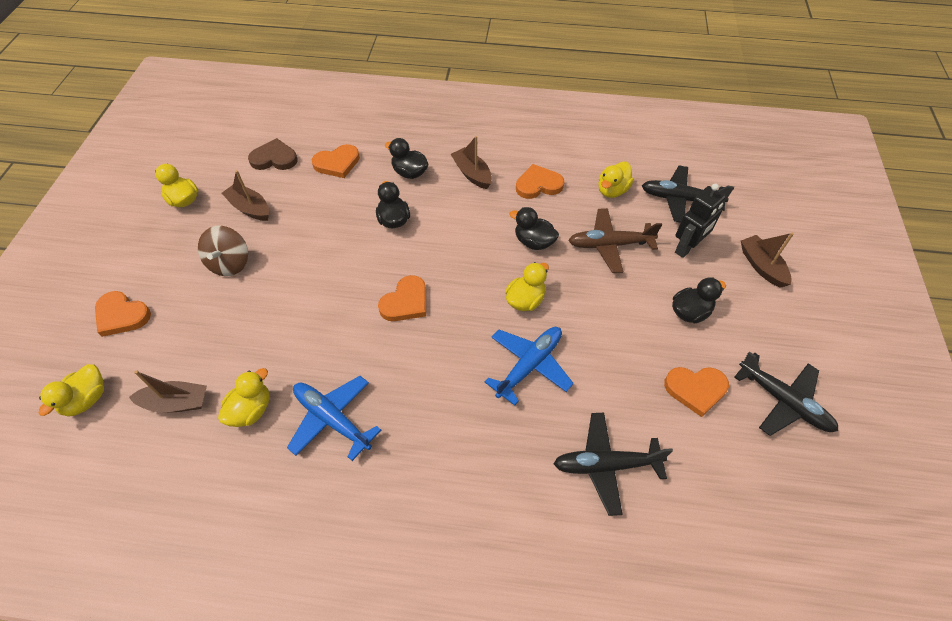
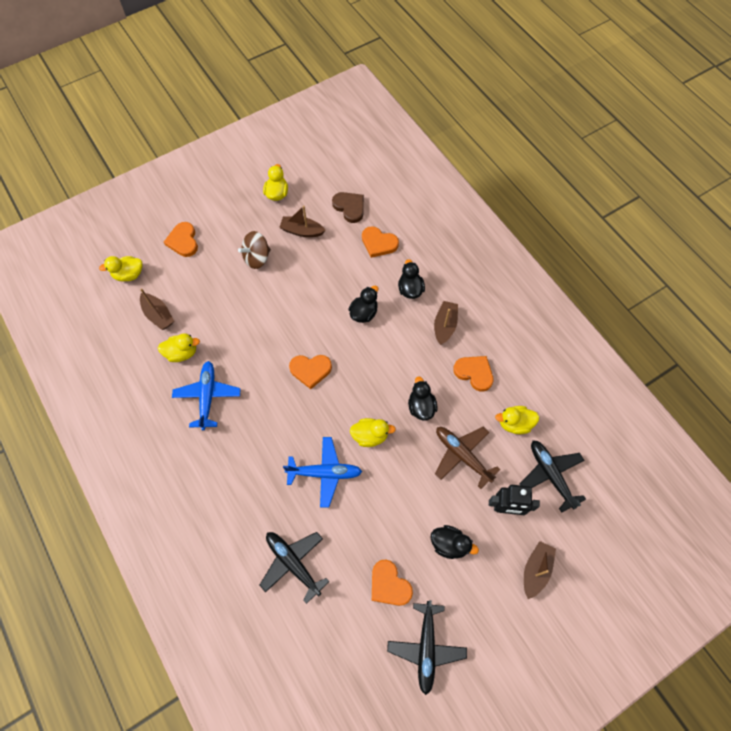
camera: 50 degrees right, 10 degrees up
brown boat [222,170,269,221] -> brown boat turned 75 degrees counterclockwise [279,206,326,237]

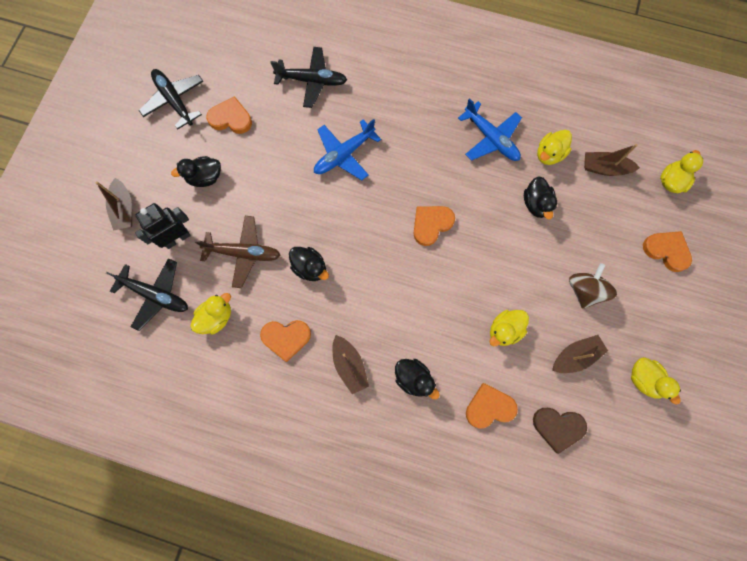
camera: 140 degrees right, 10 degrees up
black duck [348,286,378,323] -> black duck moved to [524,176,557,220]
yellow duck [350,418,396,447] -> yellow duck moved to [490,310,529,346]

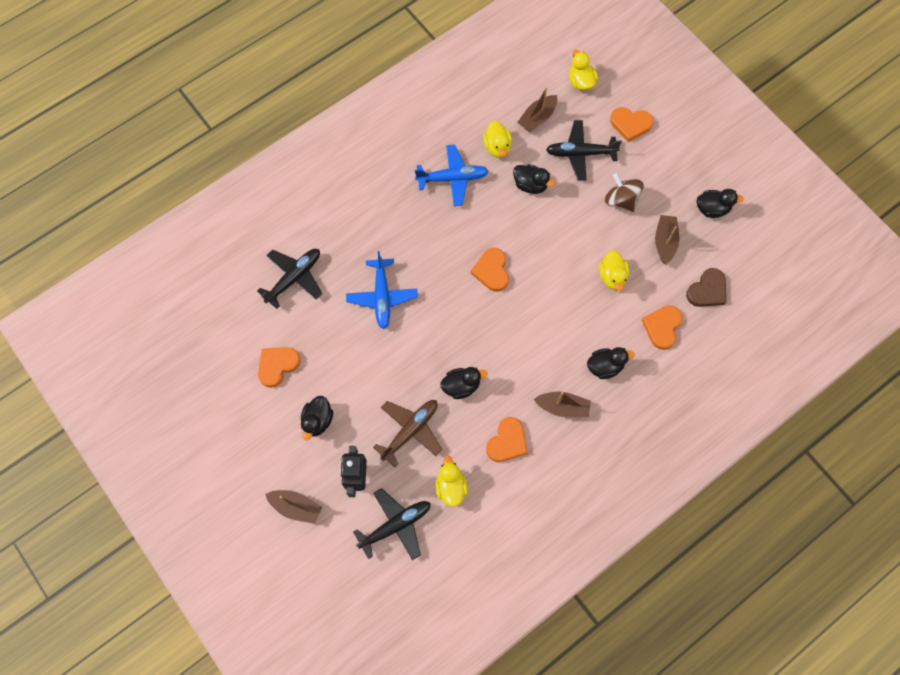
camera: 55 degrees left, 5 degrees down
black plane [139,69,204,130] -> black plane moved to [546,120,622,181]
yellow duck [631,357,681,405] -> black duck [696,189,743,218]
orange heart [643,231,692,272] -> orange heart turned 150 degrees counterclockwise [610,107,654,142]

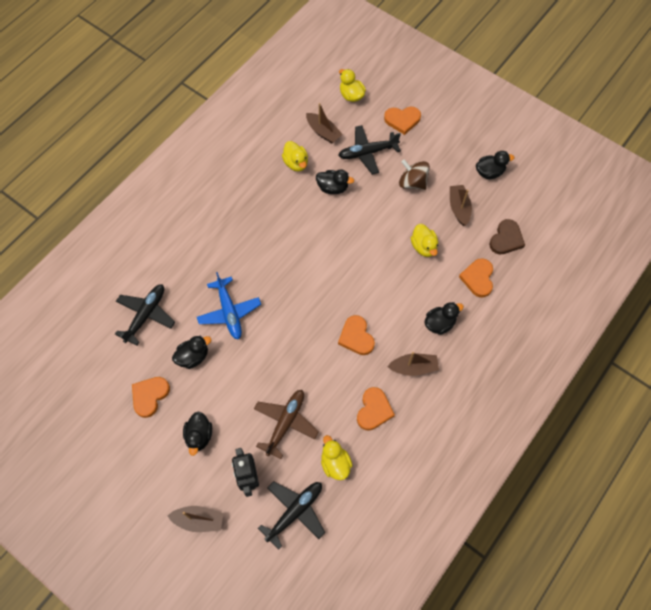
camera: 15 degrees left, 5 degrees down
blue plane [415,145,488,206] -> none
black duck [440,367,487,399] -> black duck moved to [172,336,211,369]
orange heart [471,248,509,292] -> orange heart moved to [338,315,375,355]
brown boat [518,87,557,132] -> brown boat turned 75 degrees counterclockwise [306,103,343,144]

